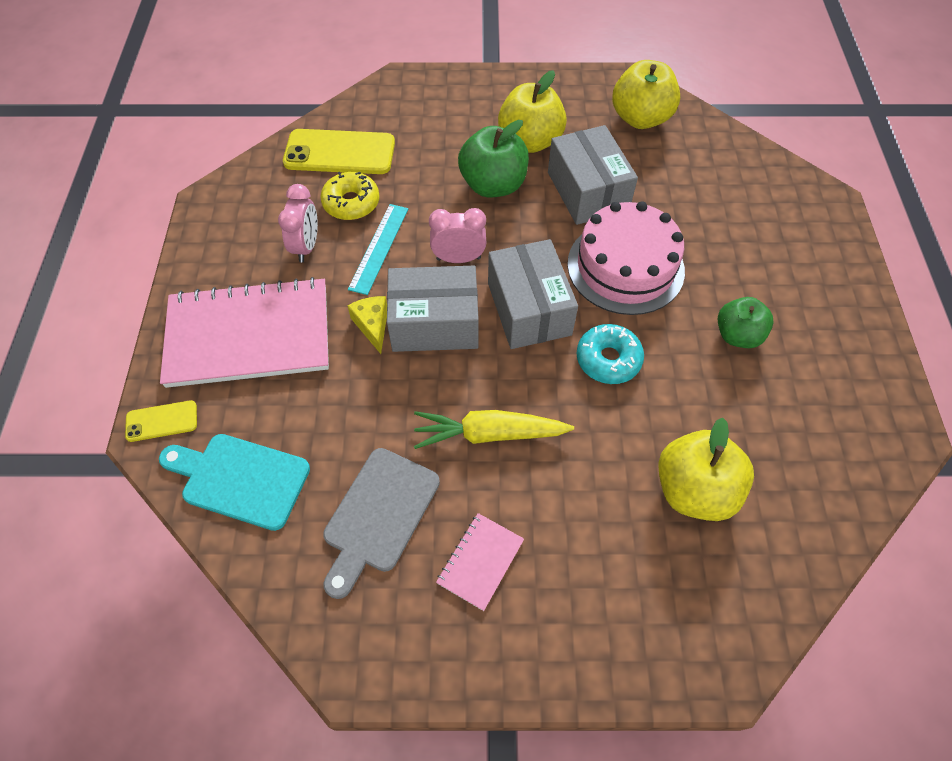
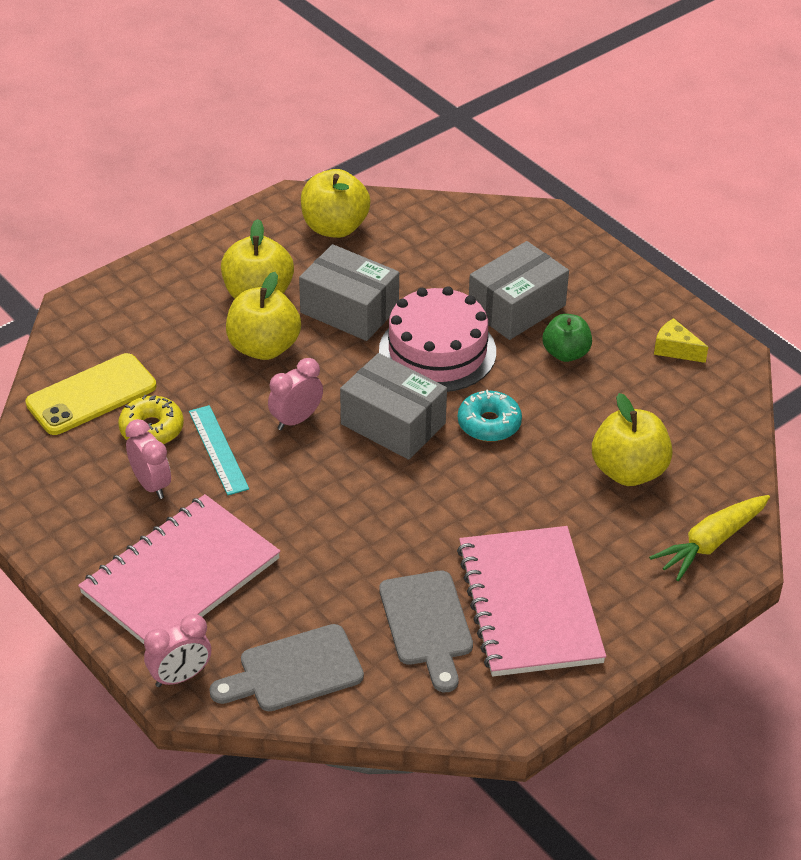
camera: 40 degrees left, 15 degrees down
yellow phone [125,400,197,442] -> pink clock [144,614,211,687]
turquoise cutting board [159,434,310,531] -> grey cutting board [209,624,364,711]
yellow cheese [348,296,387,354] -> yellow cheese moved to [654,318,708,363]
grey box [387,266,479,352] -> grey box moved to [469,241,569,340]
yellow carrot [414,410,574,449] -> yellow carrot moved to [649,495,770,581]
pink notebook [436,513,524,611] -> pink notebook [457,526,606,677], size x2.29
green apple [458,120,529,197] -> yellow apple [226,272,301,360]

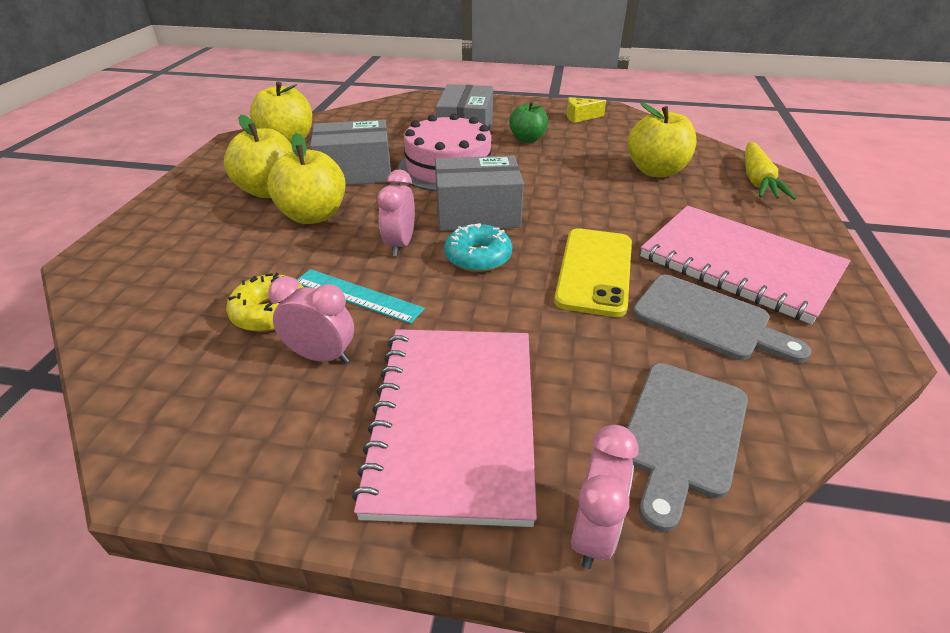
camera: 40 degrees left, 5 degrees down
yellow phone [25,353,157,435] -> yellow phone moved to [554,228,632,317]
turquoise donut [458,390,522,442] -> turquoise donut moved to [444,223,512,272]

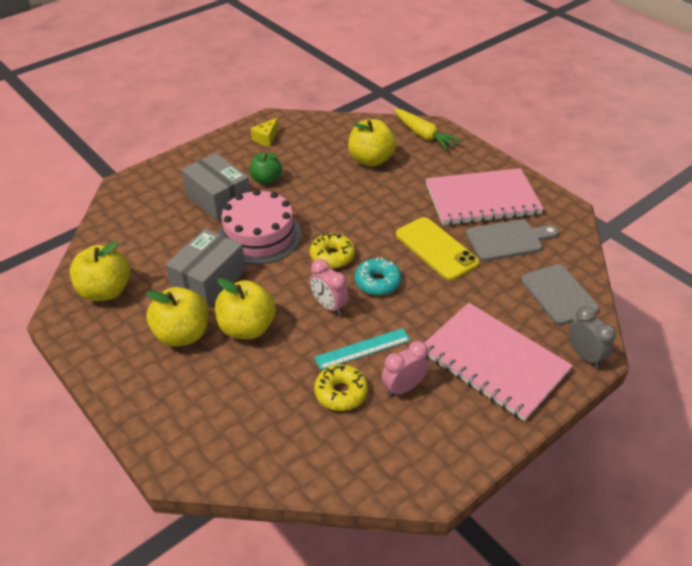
camera: 50 degrees left, 5 degrees up
grey box [435,155,524,231] -> yellow donut [310,233,355,268]
pink clock [571,425,639,569] -> grey clock [569,306,616,368]

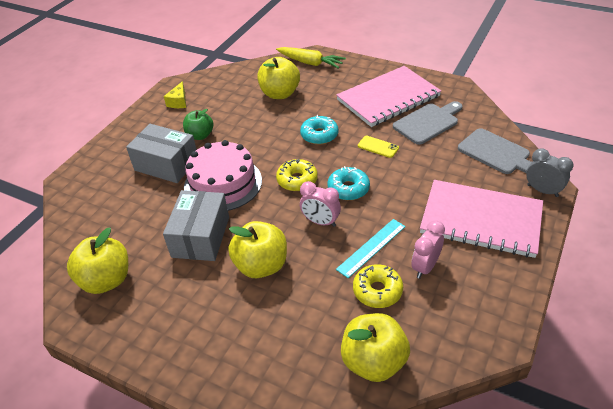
camera: 20 degrees left, 0 degrees up
yellow apple [146,287,209,347] -> yellow apple moved to [341,313,410,382]
yellow phone [396,217,479,281] -> yellow phone [358,136,399,158], size x0.51
none -> turquoise donut [300,115,339,145]

